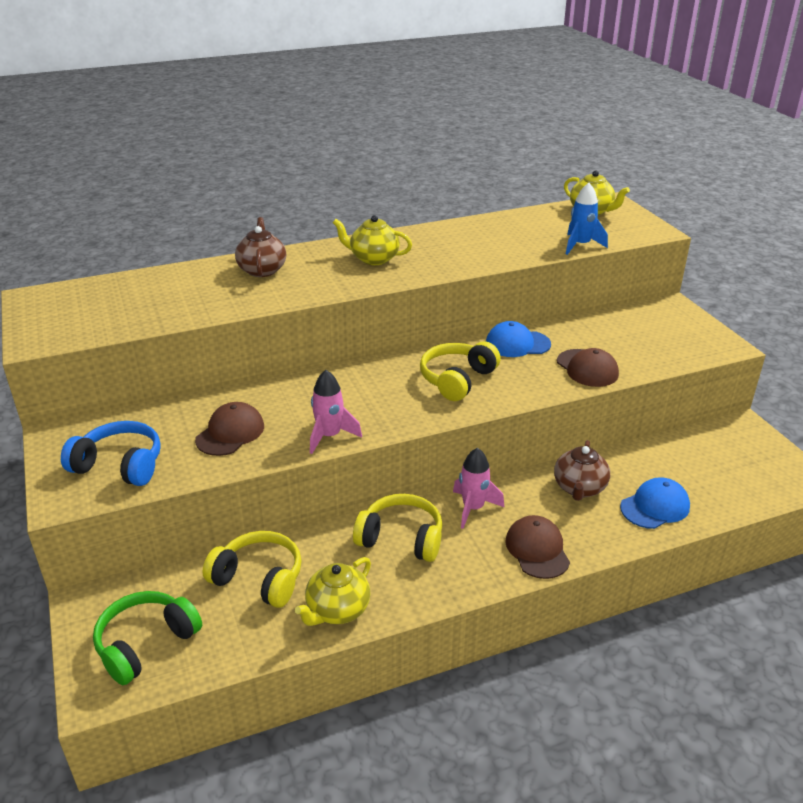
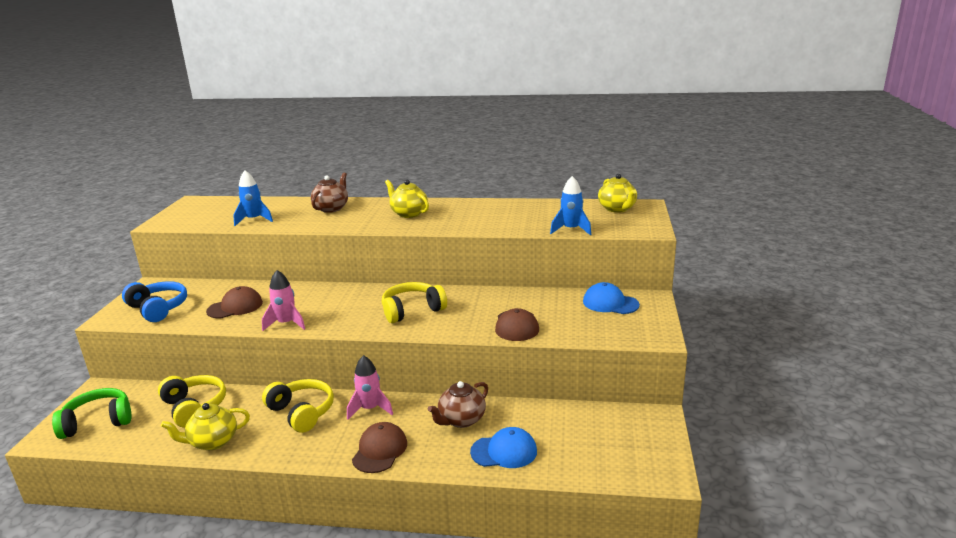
camera: 30 degrees right, 10 degrees down
blue cap [486,321,551,357] -> blue cap moved to [583,282,640,314]
none -> blue rocket [233,170,273,226]

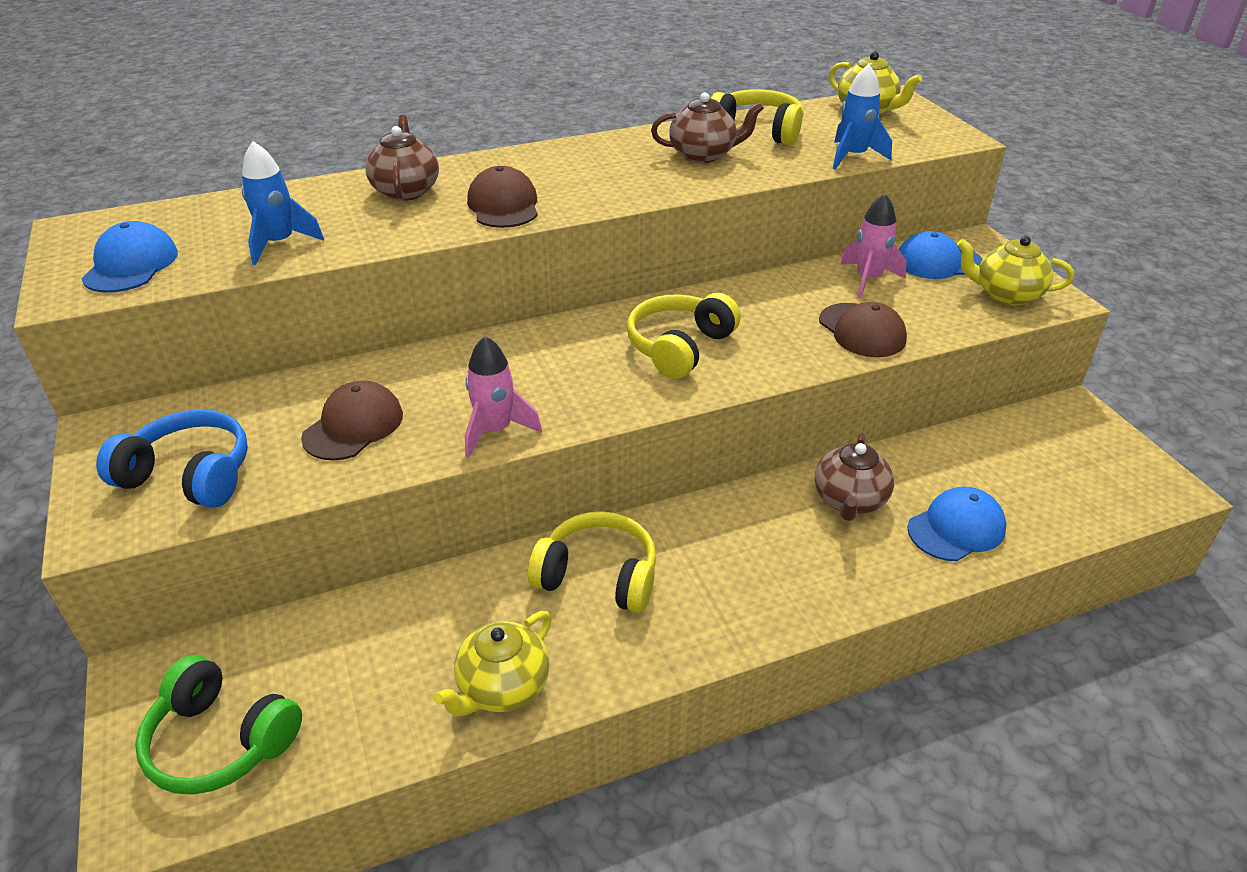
camera: 30 degrees left, 15 degrees up
green headphones [52,388,132,439] -> green headphones turned 105 degrees counterclockwise [135,655,302,795]
yellow headphones [158,375,226,428] -> yellow headphones moved to [711,89,804,145]
pink rocket [347,355,393,420] -> pink rocket moved to [840,194,907,298]
brown cap [352,422,407,473] -> brown cap moved to [467,166,538,228]
yellow teapot [385,180,429,218] -> yellow teapot moved to [957,236,1074,306]
none -> blue cap [81,221,178,293]
none -> brown teapot [651,92,764,163]

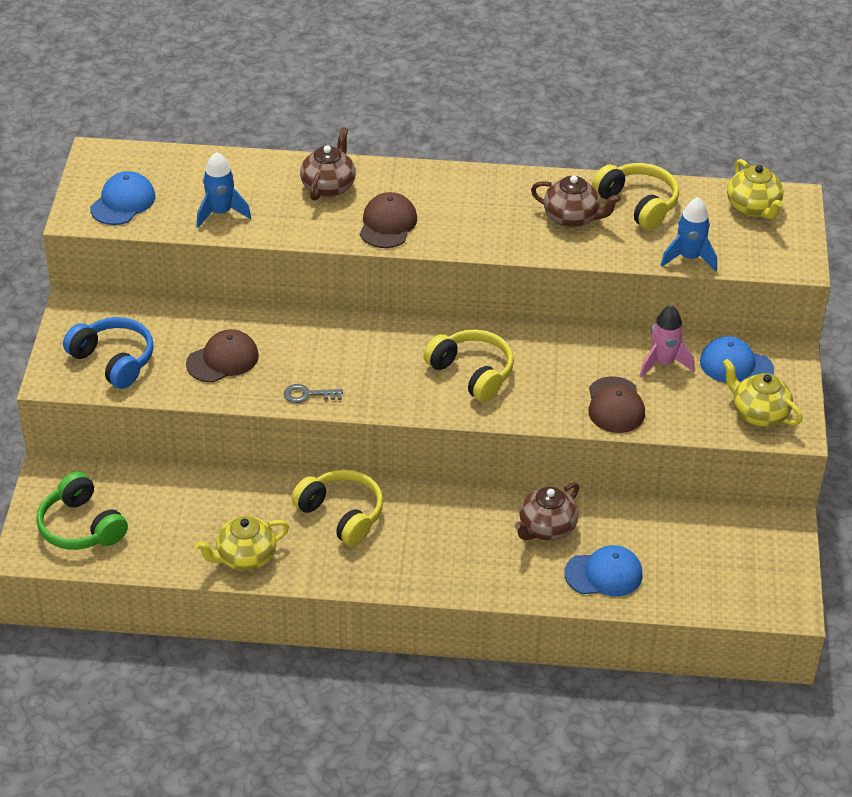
camera: 25 degrees right, 5 degrees up
pink rocket [465,336,542,458] -> grey key [284,384,343,403]
yellow headphones [627,293,741,379] -> yellow headphones turned 75 degrees clockwise [424,329,514,402]

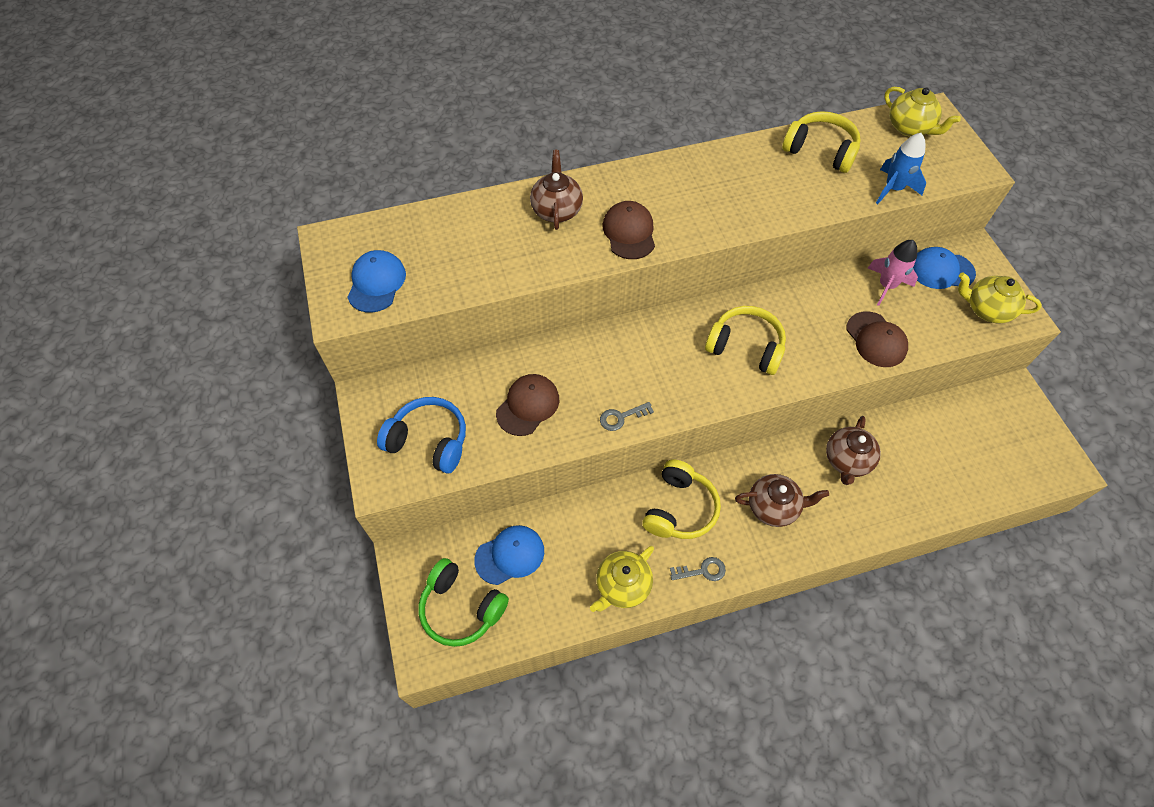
camera: 20 degrees left, 15 degrees up
blue rocket [197,152,251,228] -> none
yellow headphones [291,469,383,546] -> yellow headphones turned 90 degrees clockwise [642,459,721,539]
brown teapot [531,176,621,228] -> brown teapot moved to [735,474,829,527]
blue cap [564,545,643,596] -> blue cap moved to [474,525,544,585]
none -> grey key [670,557,726,581]

